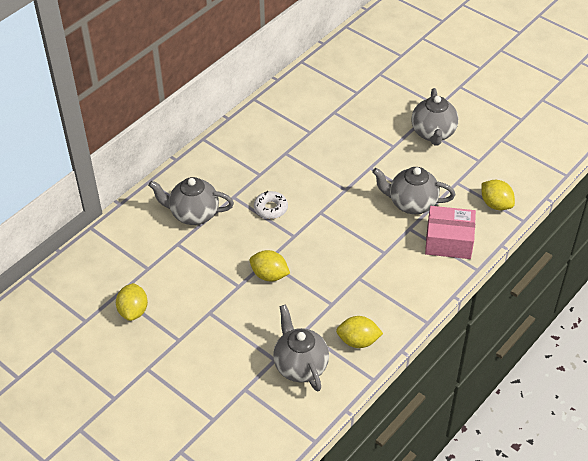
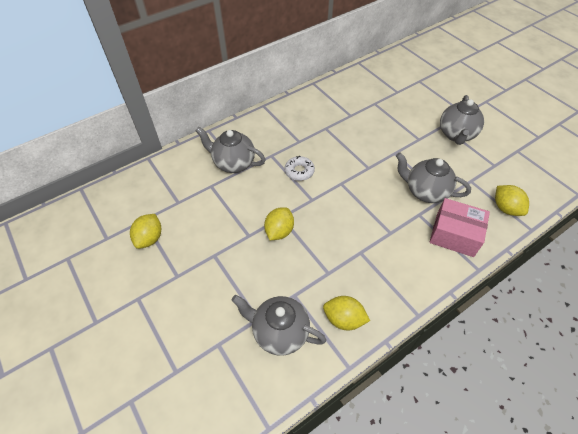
camera: 15 degrees right, 5 degrees up
yellow lemon [250,250,290,281] -> yellow lemon turned 75 degrees clockwise [264,207,294,240]
grey teapot [273,305,329,391] -> grey teapot turned 60 degrees counterclockwise [231,295,326,356]

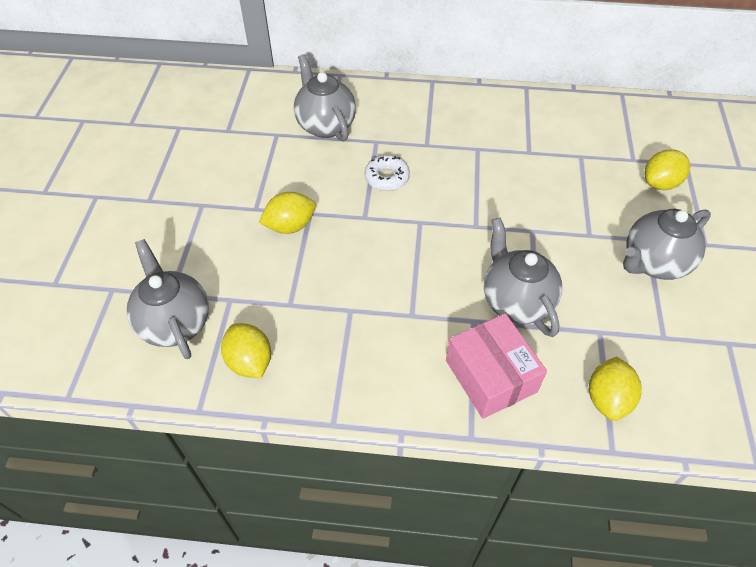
camera: 40 degrees right, 0 degrees up
yellow lemon [130,214,161,249] -> yellow lemon moved to [644,149,690,190]

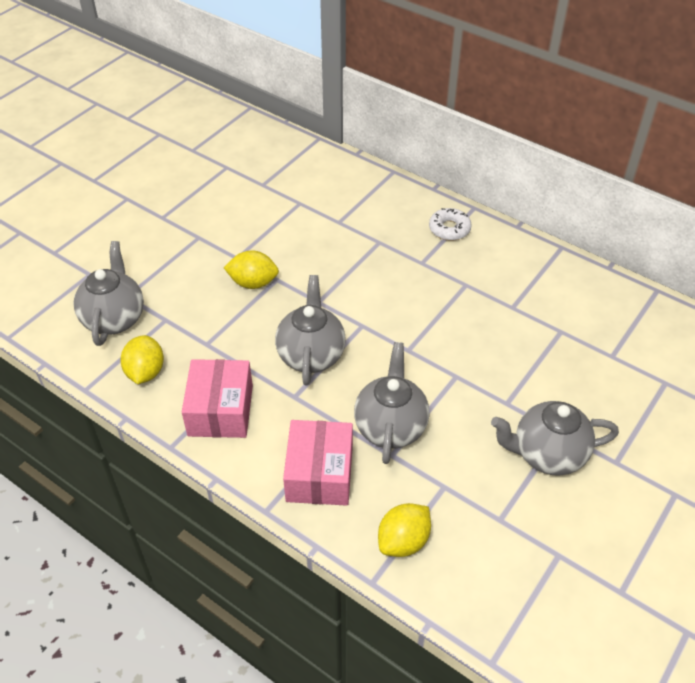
camera: 30 degrees right, 5 degrees down
grey teapot [294,54,356,141] -> grey teapot moved to [275,275,346,386]
white donut [365,155,410,191] -> white donut moved to [429,208,472,241]
yellow lemon [644,149,690,190] -> none
none -> pink box [182,359,253,438]

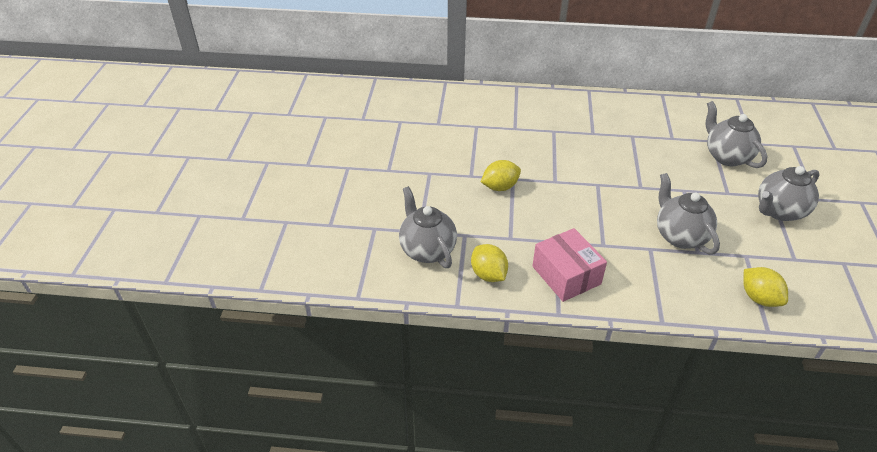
camera: 30 degrees left, 5 degrees down
grey teapot [275,275,346,386] -> grey teapot moved to [706,101,767,168]
pink box [283,420,353,506] -> none
yellow lemon [378,503,431,557] -> yellow lemon turned 45 degrees counterclockwise [743,267,788,307]
white donut [429,208,472,241] -> none

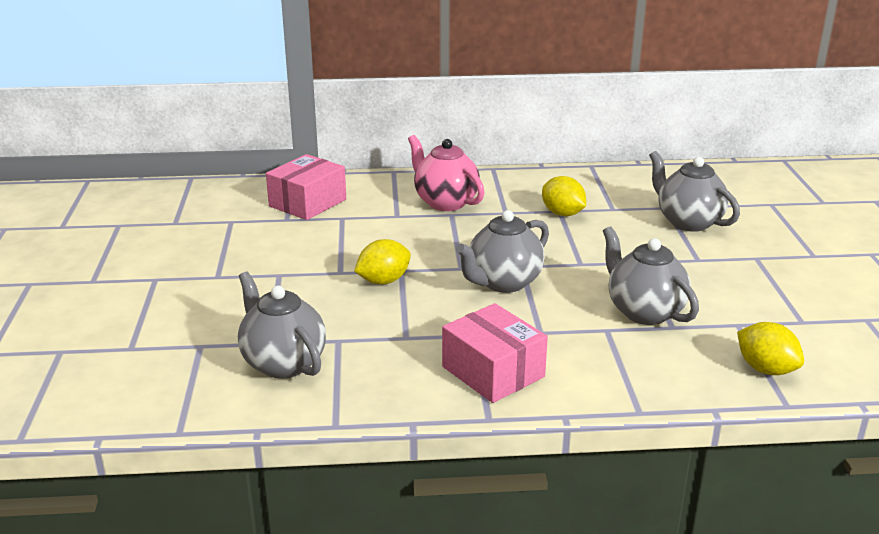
camera: 10 degrees left, 15 degrees down
yellow lemon [471,244,508,282] -> yellow lemon moved to [542,176,586,216]
grey teapot [758,166,820,221] -> grey teapot moved to [456,210,549,293]
none -> pink box [266,154,346,220]
none -> pink teapot [408,135,485,211]

